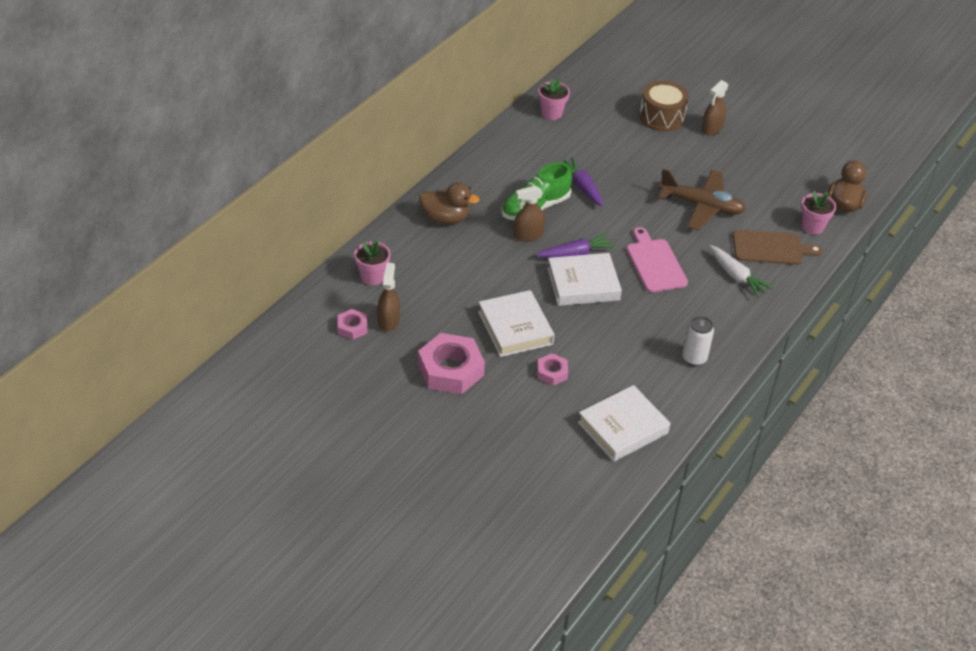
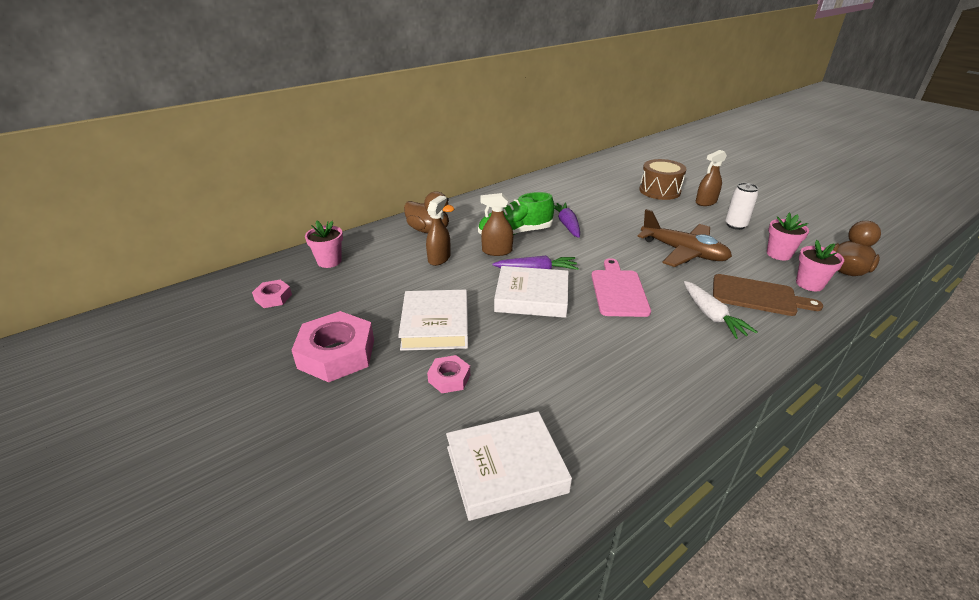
camera: 20 degrees right, 10 degrees down
brown spray bottle [377,263,400,332] -> brown spray bottle moved to [426,196,451,266]
pink flower pot [538,78,570,120] -> pink flower pot moved to [767,213,809,260]
white can [682,316,714,366] -> white can moved to [725,183,758,230]

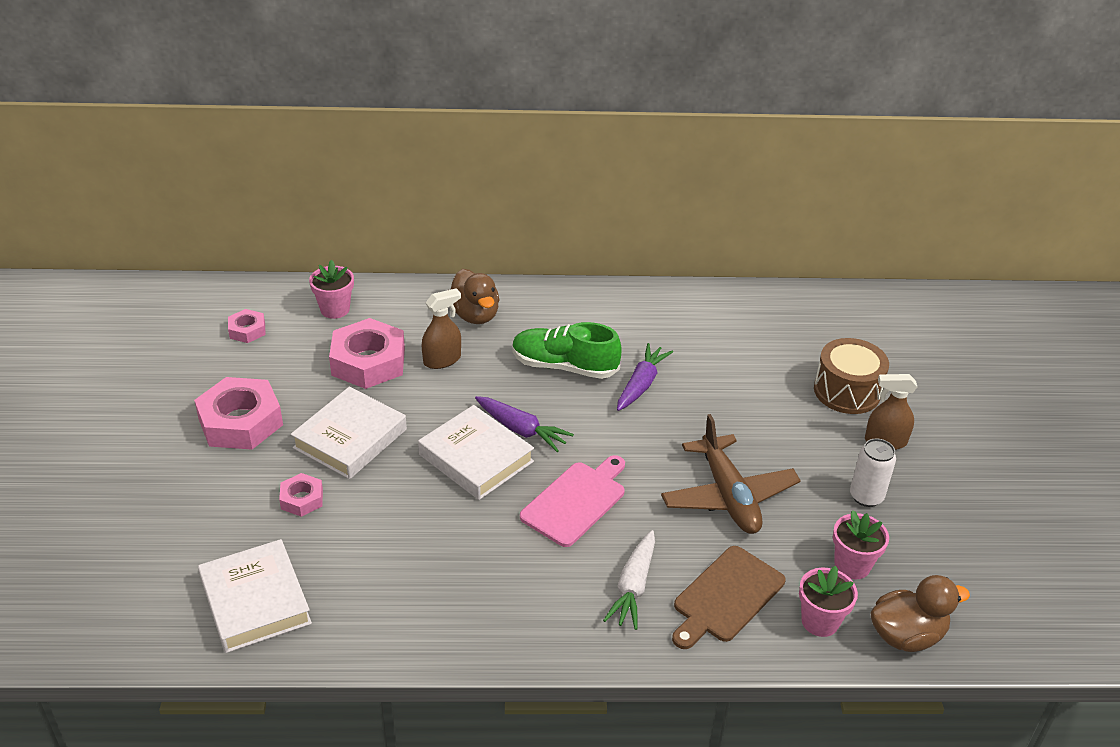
camera: 35 degrees right, 5 degrees up
white book [446,411,572,521] -> white book turned 45 degrees clockwise [198,539,312,653]
brown spray bottle [481,193,513,256] -> none
brown cutting board [713,274,823,316] -> brown cutting board turned 75 degrees clockwise [672,546,785,649]
none -> pink nut [329,318,405,389]

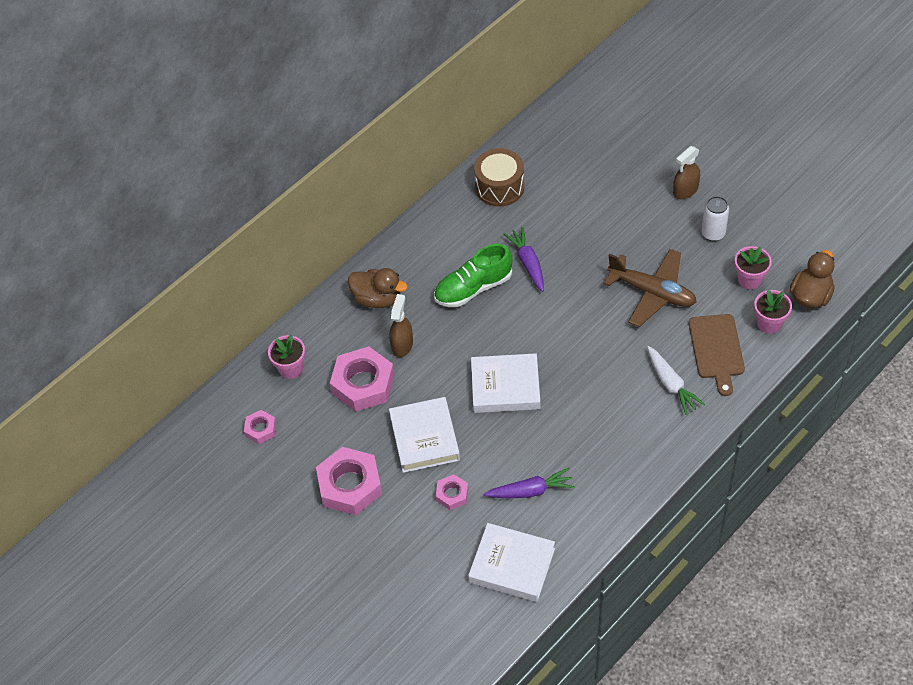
camera: 40 degrees left, 15 degrees up
purple carrot [475,396,574,452] -> purple carrot moved to [484,468,575,498]
pink cutting board [520,455,625,547] -> none
brown drum [814,338,889,414] -> brown drum moved to [474,148,524,207]

